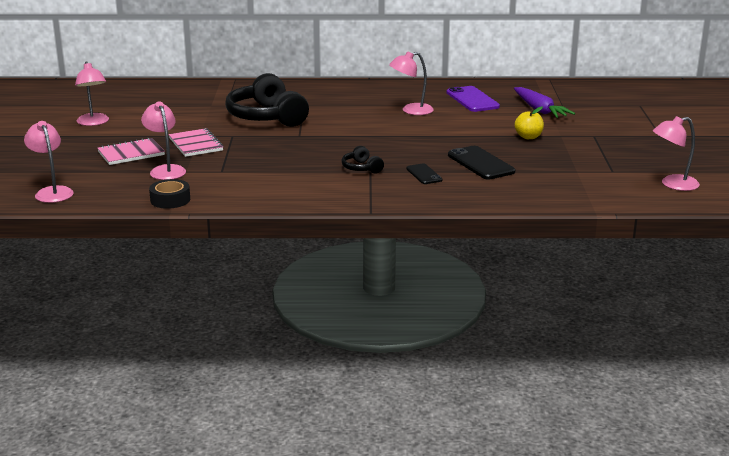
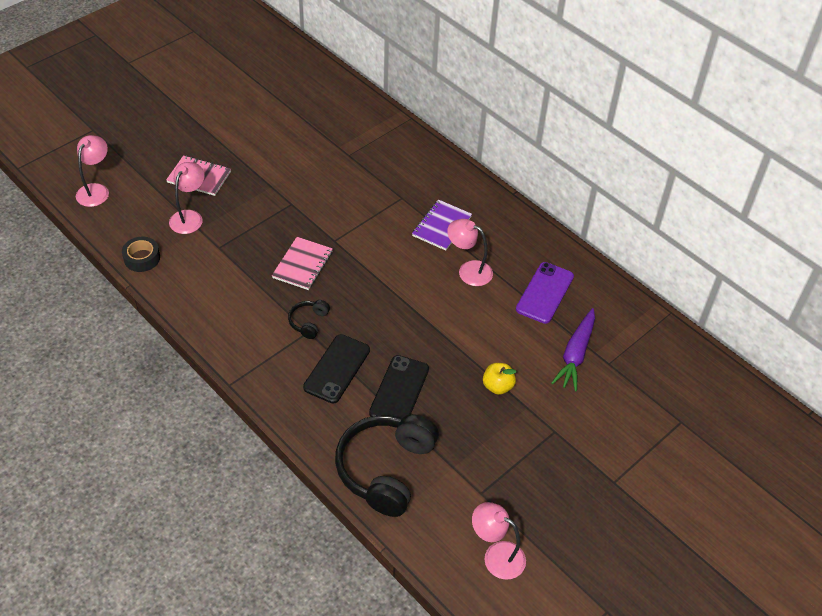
camera: 45 degrees right, 25 degrees up
pink lamp [75,61,109,126] -> none
pink notebook [169,128,224,157] -> pink notebook moved to [272,237,333,290]
black headphones [225,73,309,127] -> black headphones moved to [335,414,439,517]
black phone [406,163,443,184] -> black phone [303,334,370,403], size x1.71
none -> purple notebook [412,200,472,251]

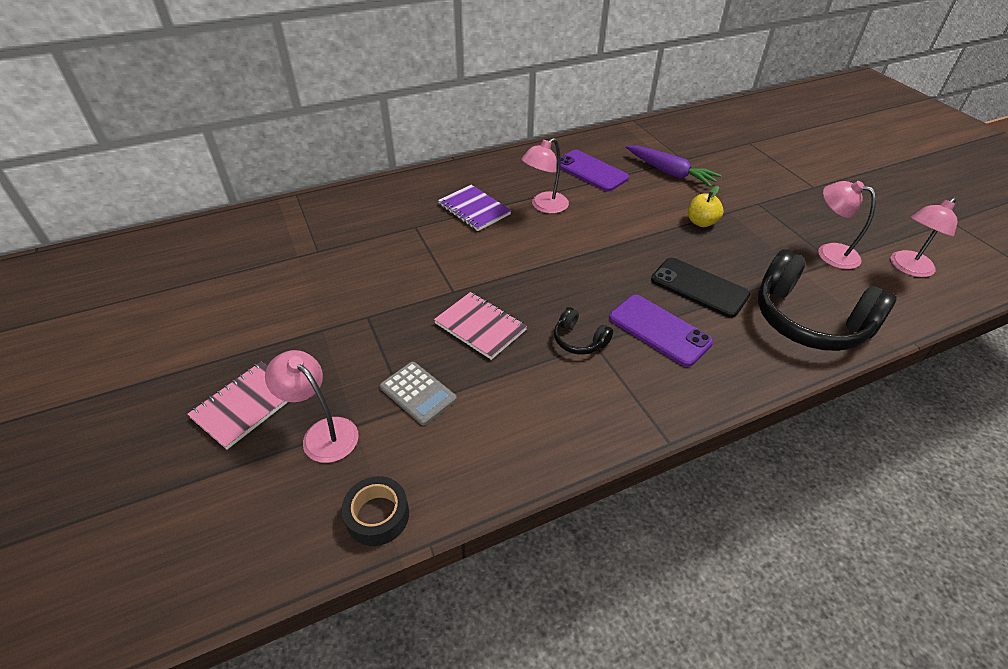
camera: 70 degrees left, 5 degrees down
pink lamp [76,135,109,207] -> pink lamp moved to [818,181,876,269]
black phone [303,334,370,403] -> purple phone [609,295,713,367]
none -> grey calculator [380,362,457,425]

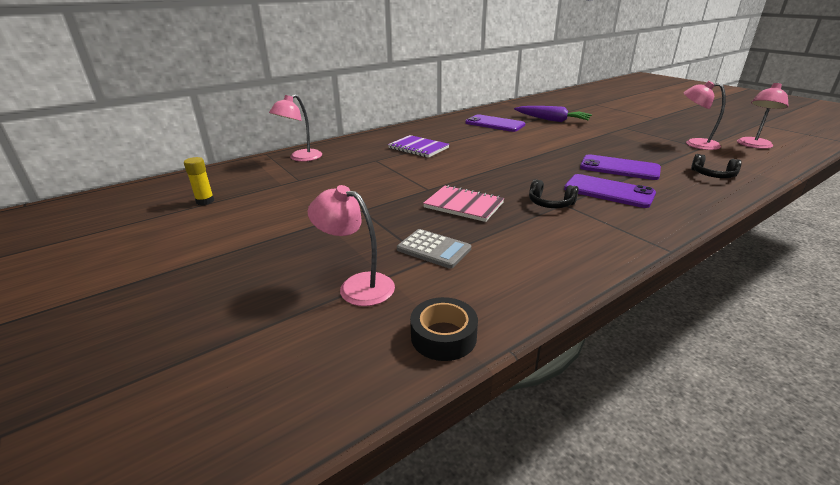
camera: 10 degrees left, 15 degrees down
pink notebook [187,362,288,450] -> none
pink lamp [521,138,569,214] -> pink lamp moved to [269,94,322,162]
black phone [651,258,750,318] -> purple phone [580,154,661,180]
yellow apple [688,186,724,227] -> none
black headphones [758,249,897,351] -> black headphones [691,154,742,178], size x0.45
none -> yellow glue stick [184,157,214,205]

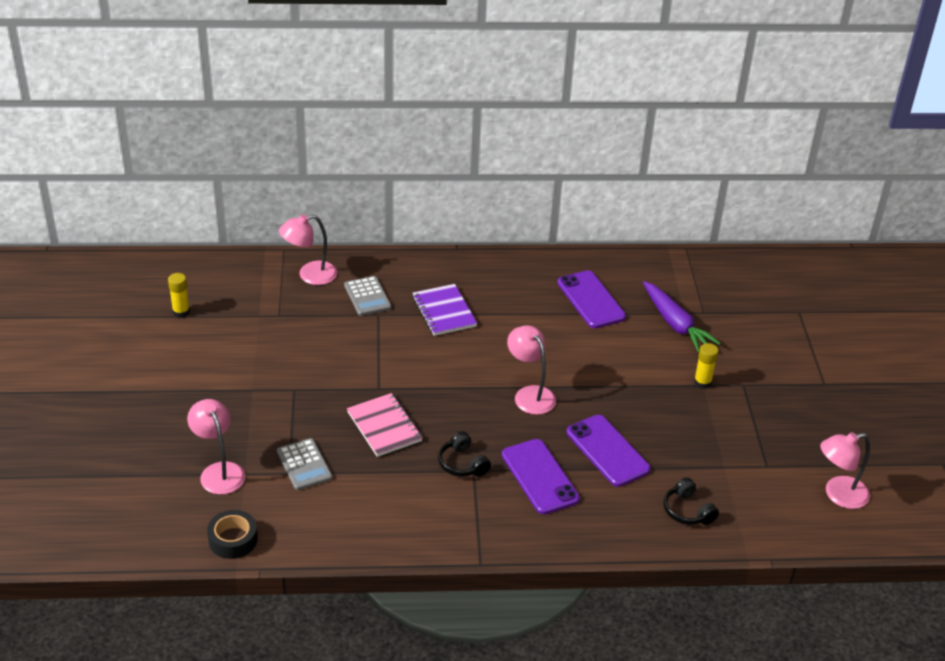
camera: 30 degrees right, 10 degrees up
pink lamp [684,81,726,150] -> pink lamp moved to [507,325,556,415]
none -> grey calculator [344,276,391,316]
none -> yellow glue stick [694,343,719,389]

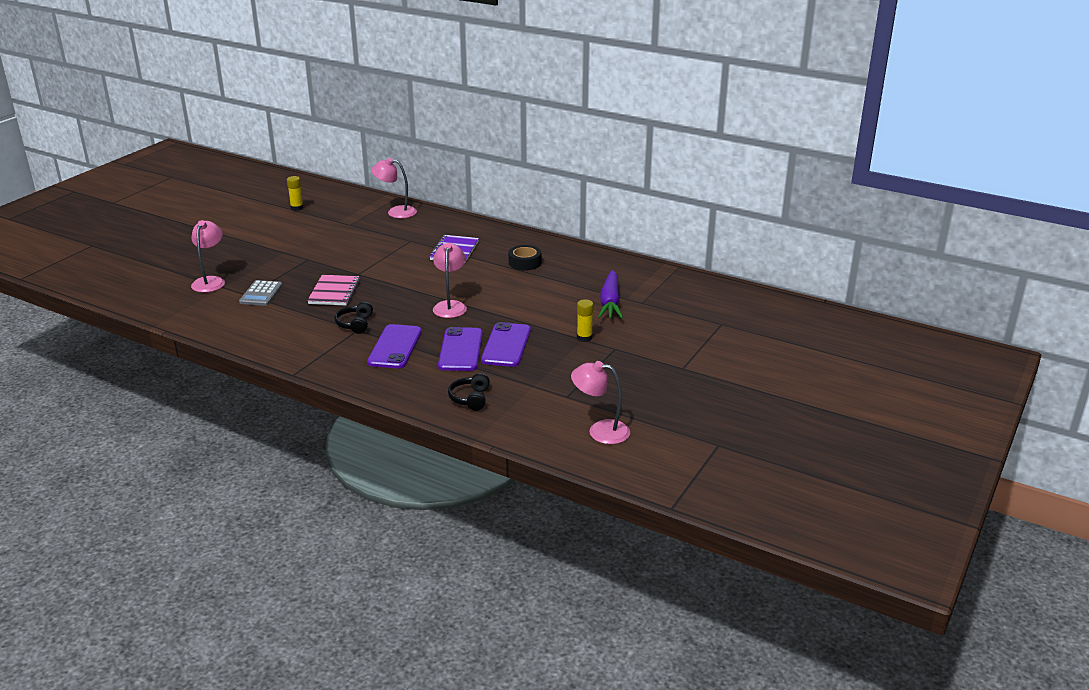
camera: 35 degrees right, 10 degrees down
black tape [207,510,258,559] -> black tape moved to [508,245,541,271]
grey calculator [344,276,391,316] -> none
purple phone [557,270,626,328] -> purple phone moved to [481,322,531,367]

